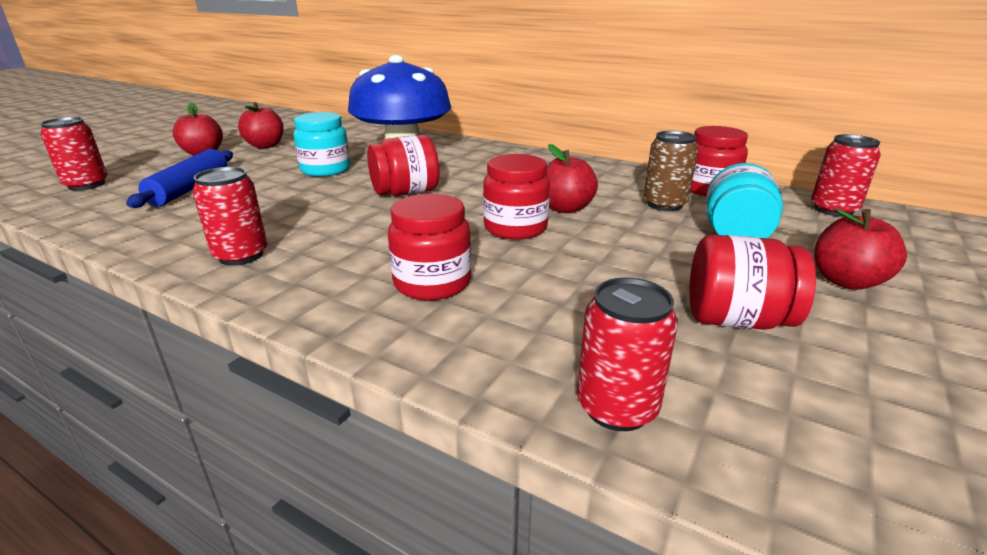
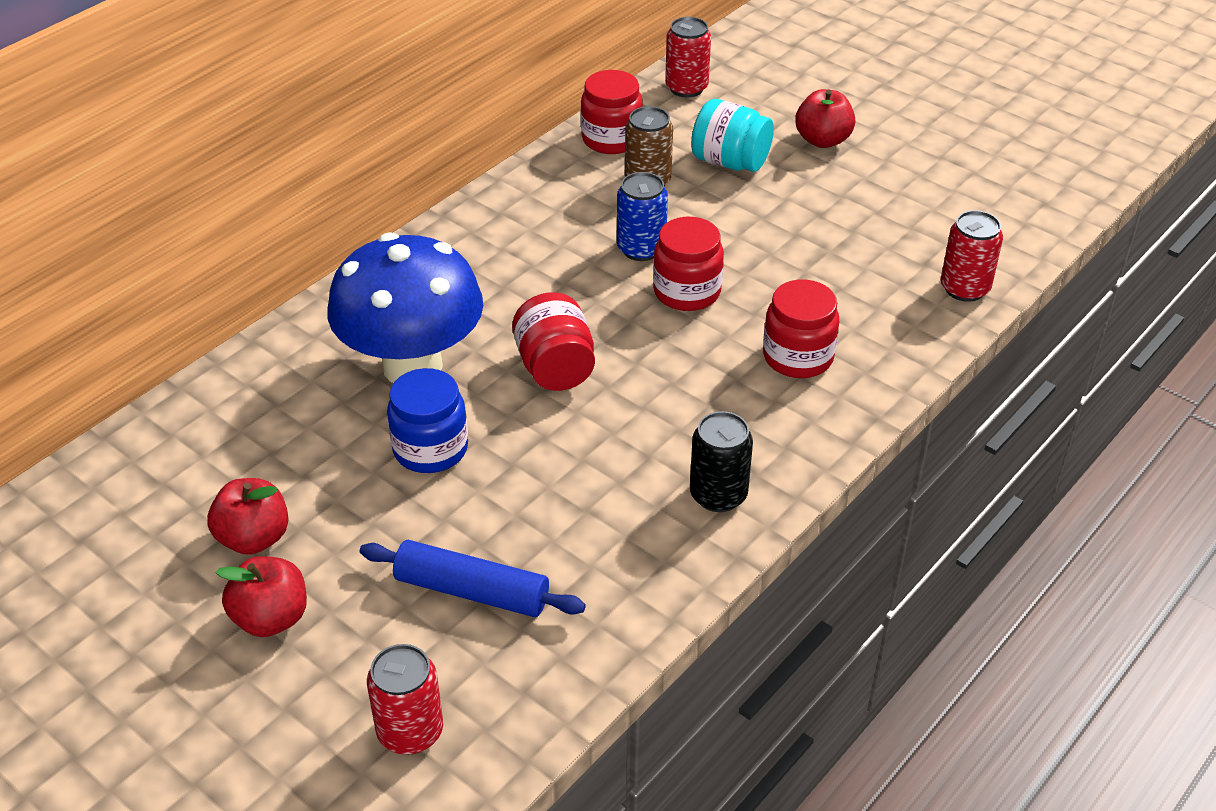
camera: 80 degrees left, 15 degrees up
red can [193,167,267,266] -> black can [690,411,753,512]
turquoise jar [293,112,350,177] -> blue jar [387,368,468,473]
red apple [546,144,598,213] -> blue can [617,172,668,261]
red jar [689,235,816,330] -> none

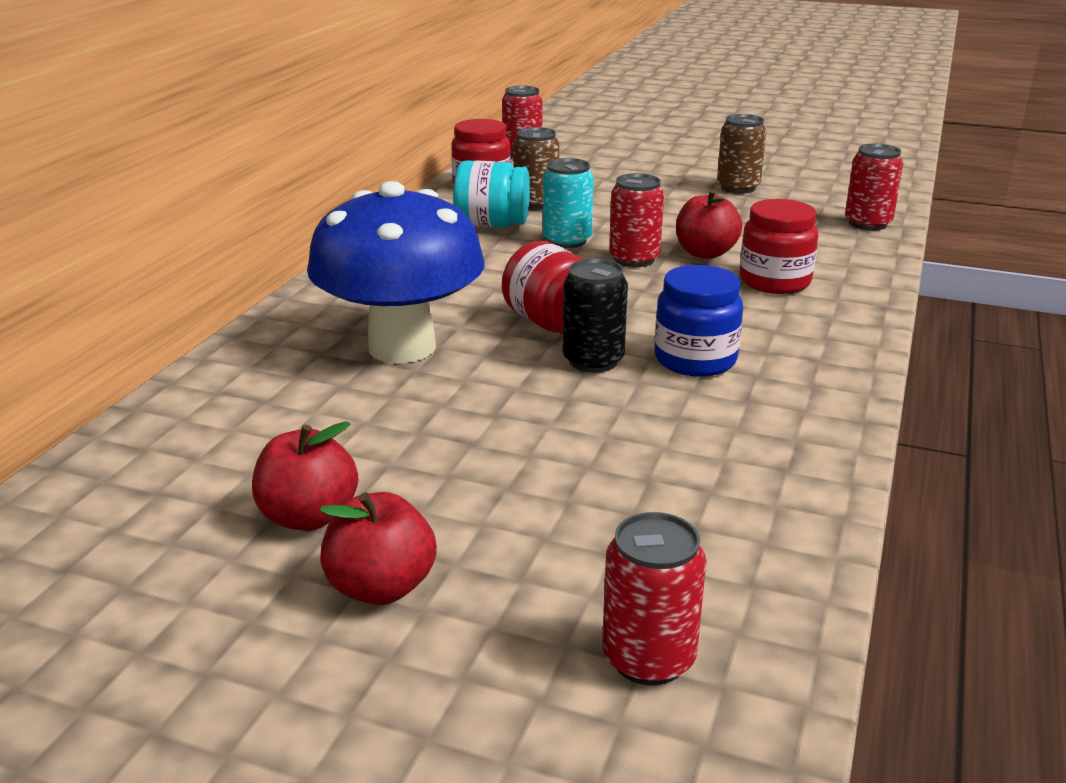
camera: 20 degrees left, 15 degrees down
blue rolling pin [360,540,586,617] -> none
blue jar [387,368,468,473] -> blue jar moved to [654,265,743,377]
blue can [617,172,668,261] -> turquoise can [543,158,594,248]
red jar [653,217,724,311] -> red can [609,173,664,267]
black can [690,411,753,512] -> black can moved to [563,258,628,373]
turquoise jar [691,99,774,172] -> turquoise jar moved to [453,160,530,228]
red apple [795,89,855,148] -> red apple moved to [676,189,743,259]
none -> brown can [717,114,766,194]

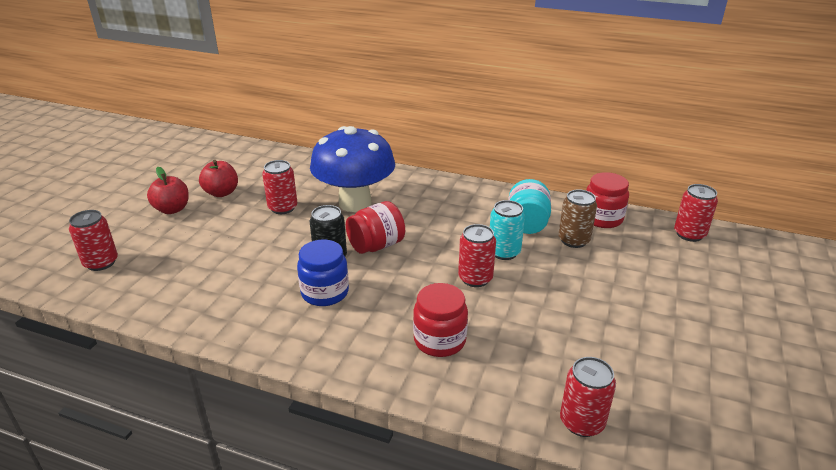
camera: 90 degrees right, 5 degrees up
red apple [676,189,743,259] -> none
brown can [717,114,766,194] -> none
none -> red can [262,160,297,214]

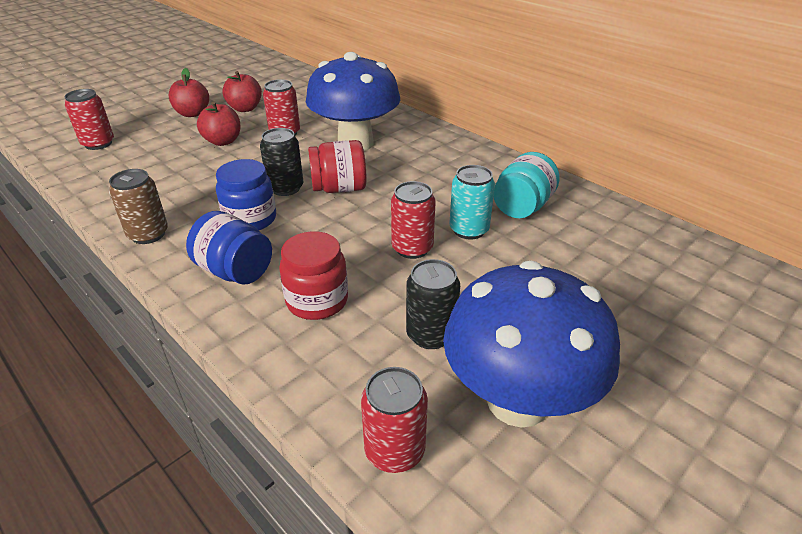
camera: 25 degrees right, 5 degrees up
brown can [558,189,597,248] -> brown can moved to [109,169,168,244]
red jar [586,172,629,228] -> none
red can [674,184,718,242] -> none
none -> blue jar [186,211,272,285]
none -> red apple [197,101,241,146]
none -> black can [406,259,460,349]
none -> blue mushroom [443,261,620,428]

